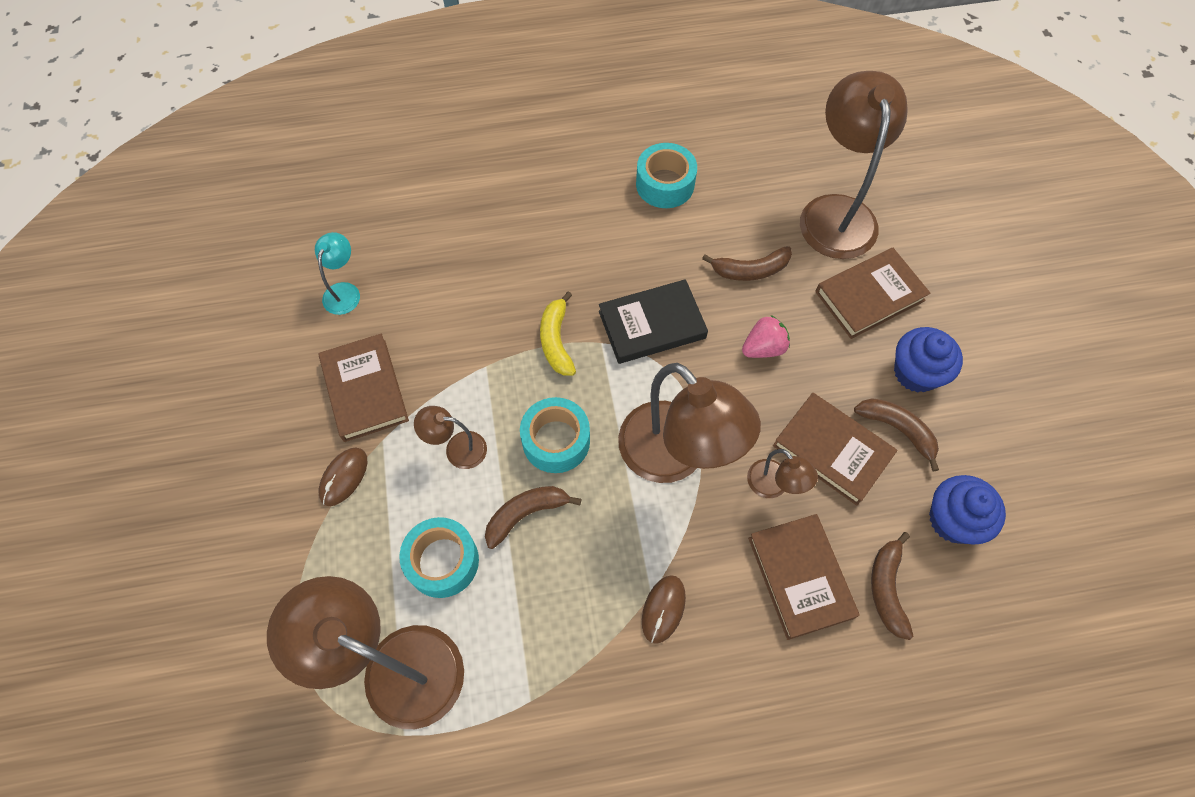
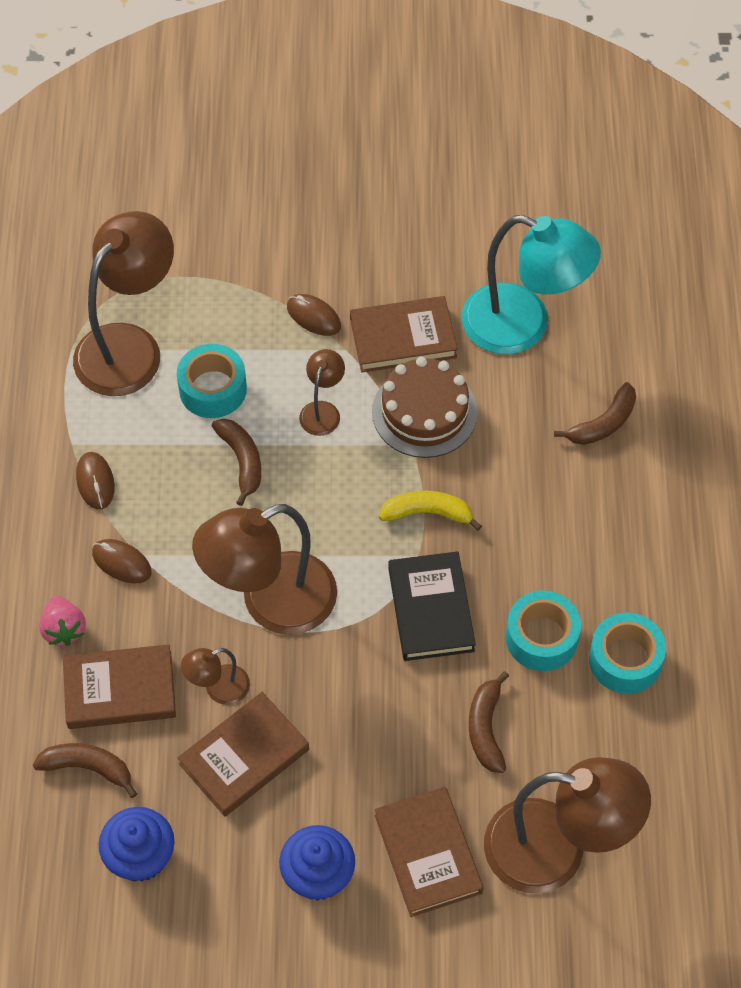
camera: 100 degrees right, 5 degrees down
turquoise lamp [315,232,360,315] -> turquoise lamp [462,215,601,354], size x2.17
turquoise tape [520,397,590,473] -> turquoise tape moved to [506,590,581,671]
pink strawberry [742,315,790,358] -> pink strawberry moved to [39,596,86,646]
brown banana [854,398,939,472] -> brown banana moved to [554,382,636,445]
none -> brown mouse [76,452,115,509]
none -> brown cake [372,357,478,458]

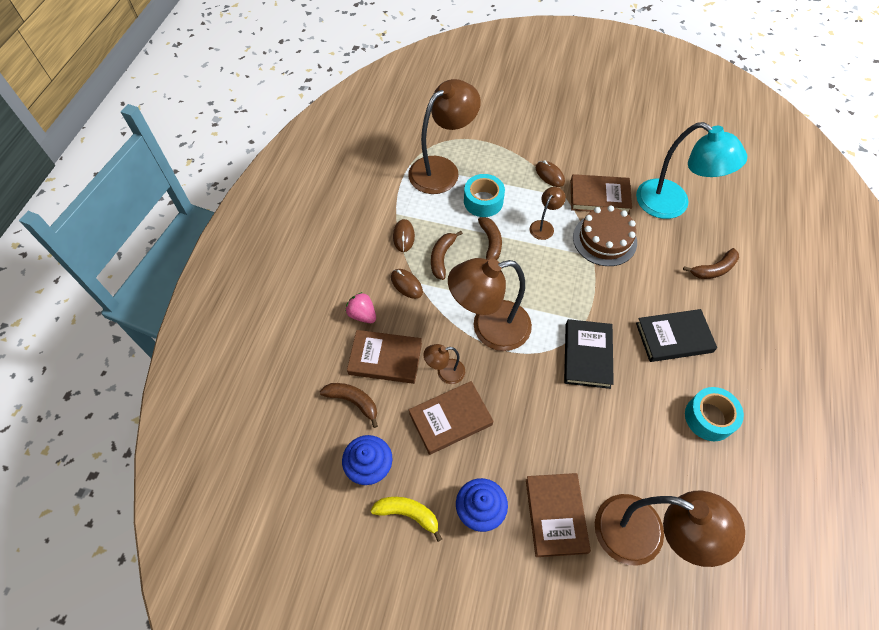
camera: 15 degrees right, 0 degrees up
pink strawberry [39,596,86,646] -> pink strawberry turned 135 degrees clockwise [346,292,376,323]
yellow banana [379,491,482,531] -> yellow banana moved to [370,497,442,542]
brown banana [469,671,509,773] -> brown banana moved to [431,231,463,280]
turquoise tape [506,590,581,671] -> none
none -> black book [636,309,717,362]

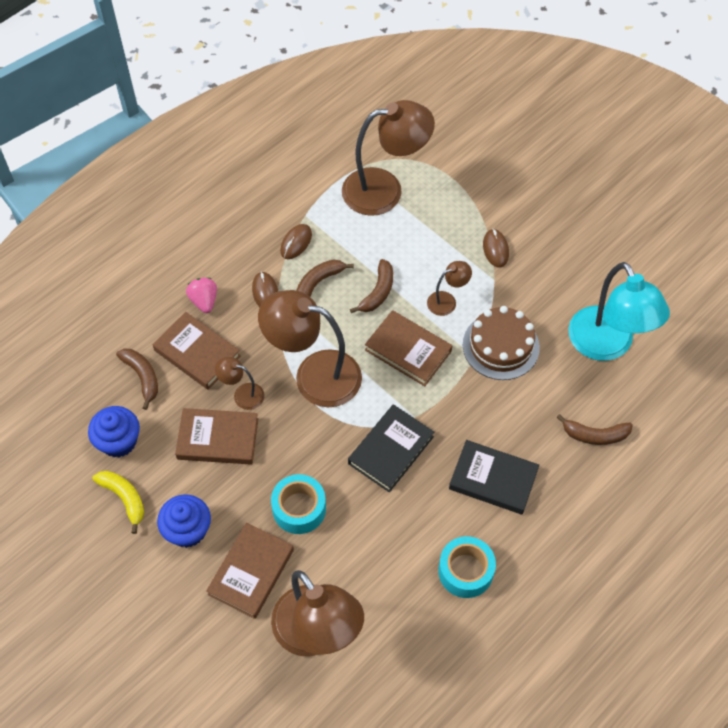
camera: 30 degrees right, 0 degrees up
turquoise tape [464,174,505,217] -> turquoise tape moved to [271,474,326,534]
brown book [571,174,632,214] -> brown book moved to [365,310,452,386]

